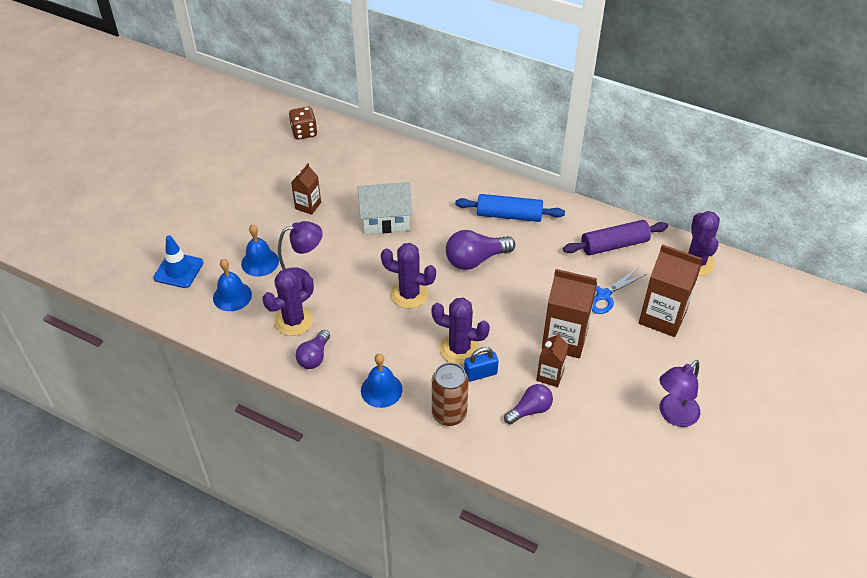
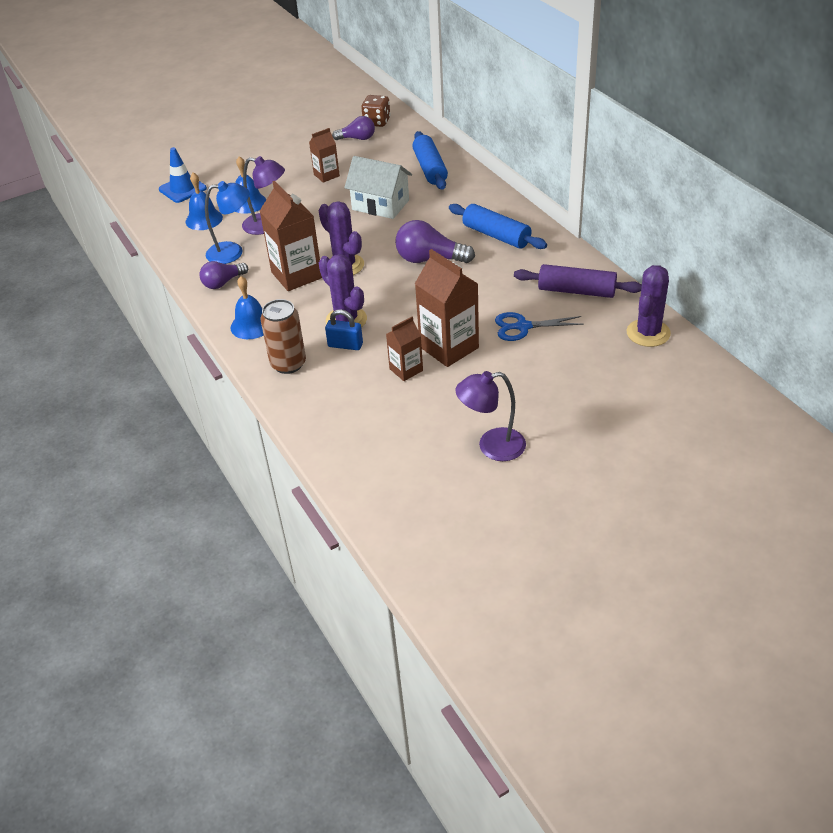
camera: 35 degrees right, 5 degrees down
purple cactus [263,269,314,336] -> blue lamp [205,181,249,264]
purple light bulb [504,384,553,425] -> purple light bulb moved to [332,116,375,140]
brown carton [639,244,702,337] -> brown carton moved to [260,181,322,291]
none -> blue rolling pin [412,131,448,190]

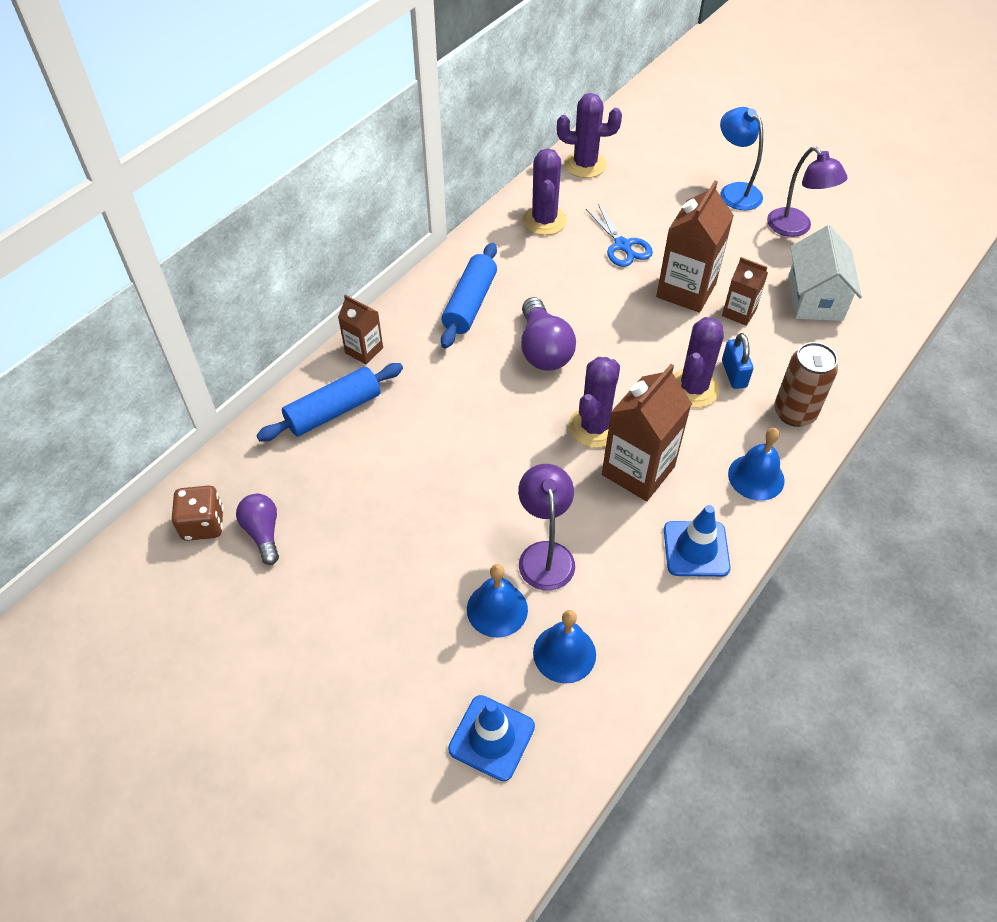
camera: 115 degrees left, 10 degrees up
purple light bulb [199,261,248,289] -> blue traffic cone [664,505,731,577]
blue lamp [205,181,249,264] -> blue lamp moved to [720,107,763,210]
brown carton [309,128,340,183] -> brown carton moved to [338,295,383,364]
white house [344,156,412,219] -> white house moved to [788,225,862,321]
purple rolling pin [514,264,642,298] -> purple cactus [522,148,567,235]

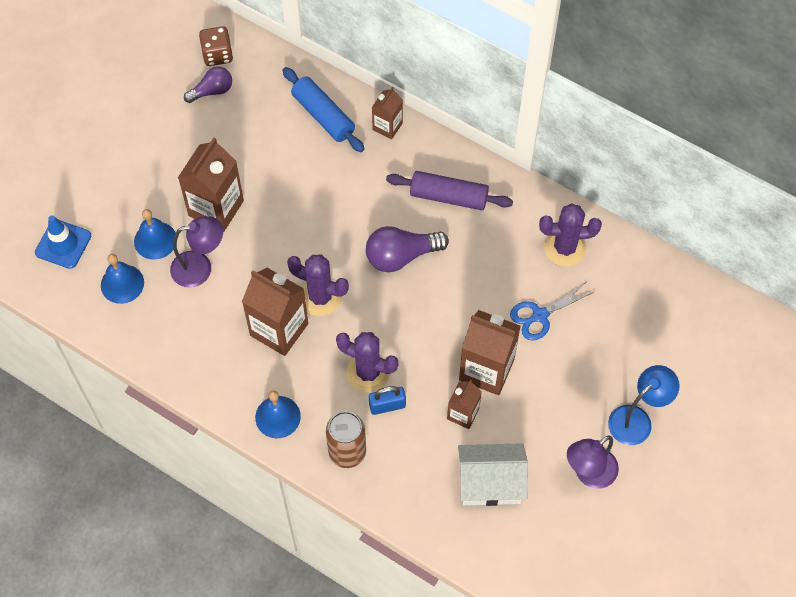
camera: 85 degrees right, 10 degrees up
blue rolling pin [441,243,497,348] -> purple rolling pin [386,171,513,210]
purple cactus [557,93,622,178] -> none
blue traffic cone [664,505,731,577] -> none
none -> brown carton [178,137,244,232]

